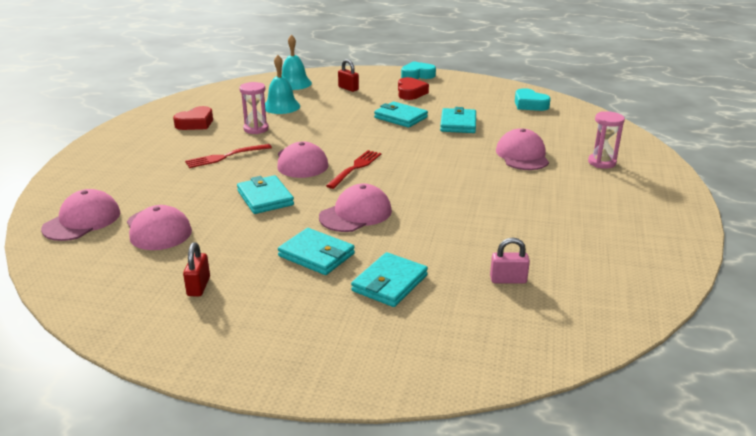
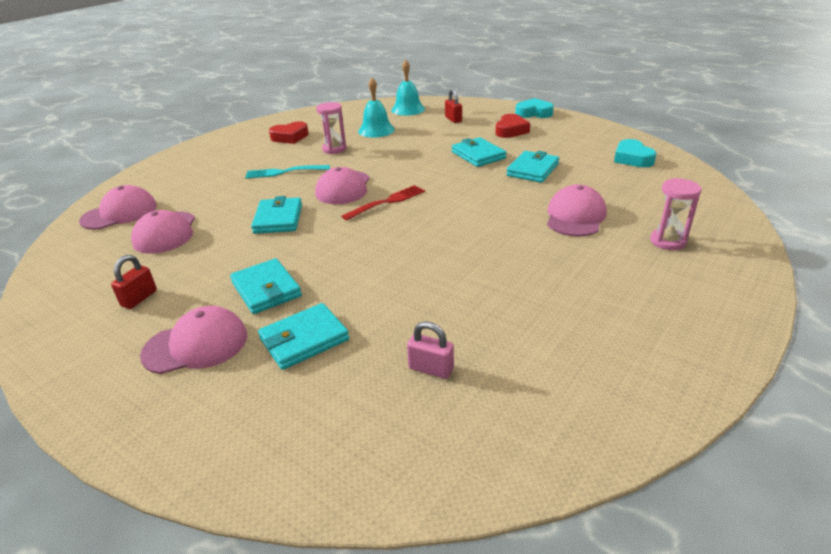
camera: 25 degrees right, 5 degrees up
red fork [185,144,272,168] -> turquoise fork [245,165,330,179]
pink cap [319,184,392,232] -> pink cap moved to [140,306,247,374]

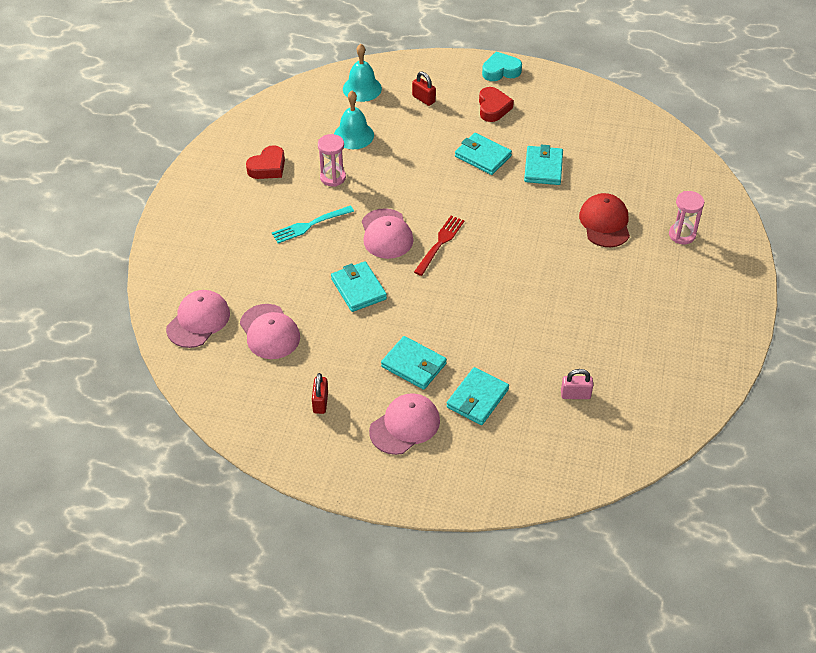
camera: 25 degrees left, 15 degrees up
pink cap [547,184,606,237] -> red cap [579,193,630,247]
turquoise heart [614,139,656,167] -> none

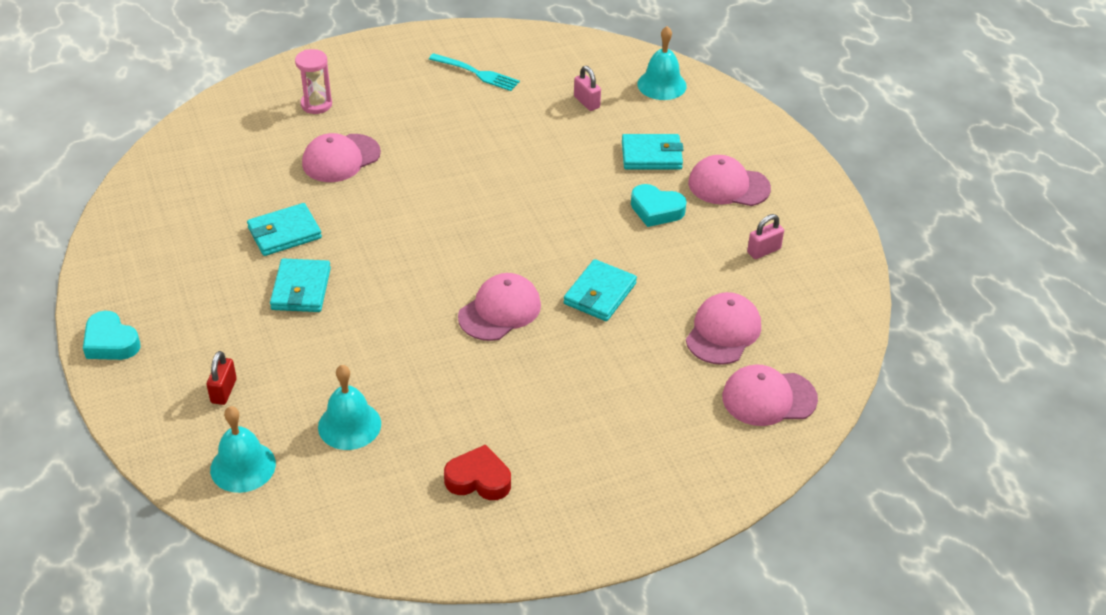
camera: 125 degrees left, 5 degrees down
turquoise fork [272,205,354,243] -> turquoise fork moved to [429,53,520,91]
red padlock [312,373,328,414] -> pink padlock [747,214,784,259]
pink hourglass [318,134,346,187] -> none
turquoise wallet [381,336,447,390] -> turquoise heart [631,184,687,227]
red fork [414,215,465,276] -> none
red heart [479,87,514,122] -> none
red cap [579,193,630,247] -> pink cap [302,133,381,182]
none -> turquoise bell [637,26,687,100]

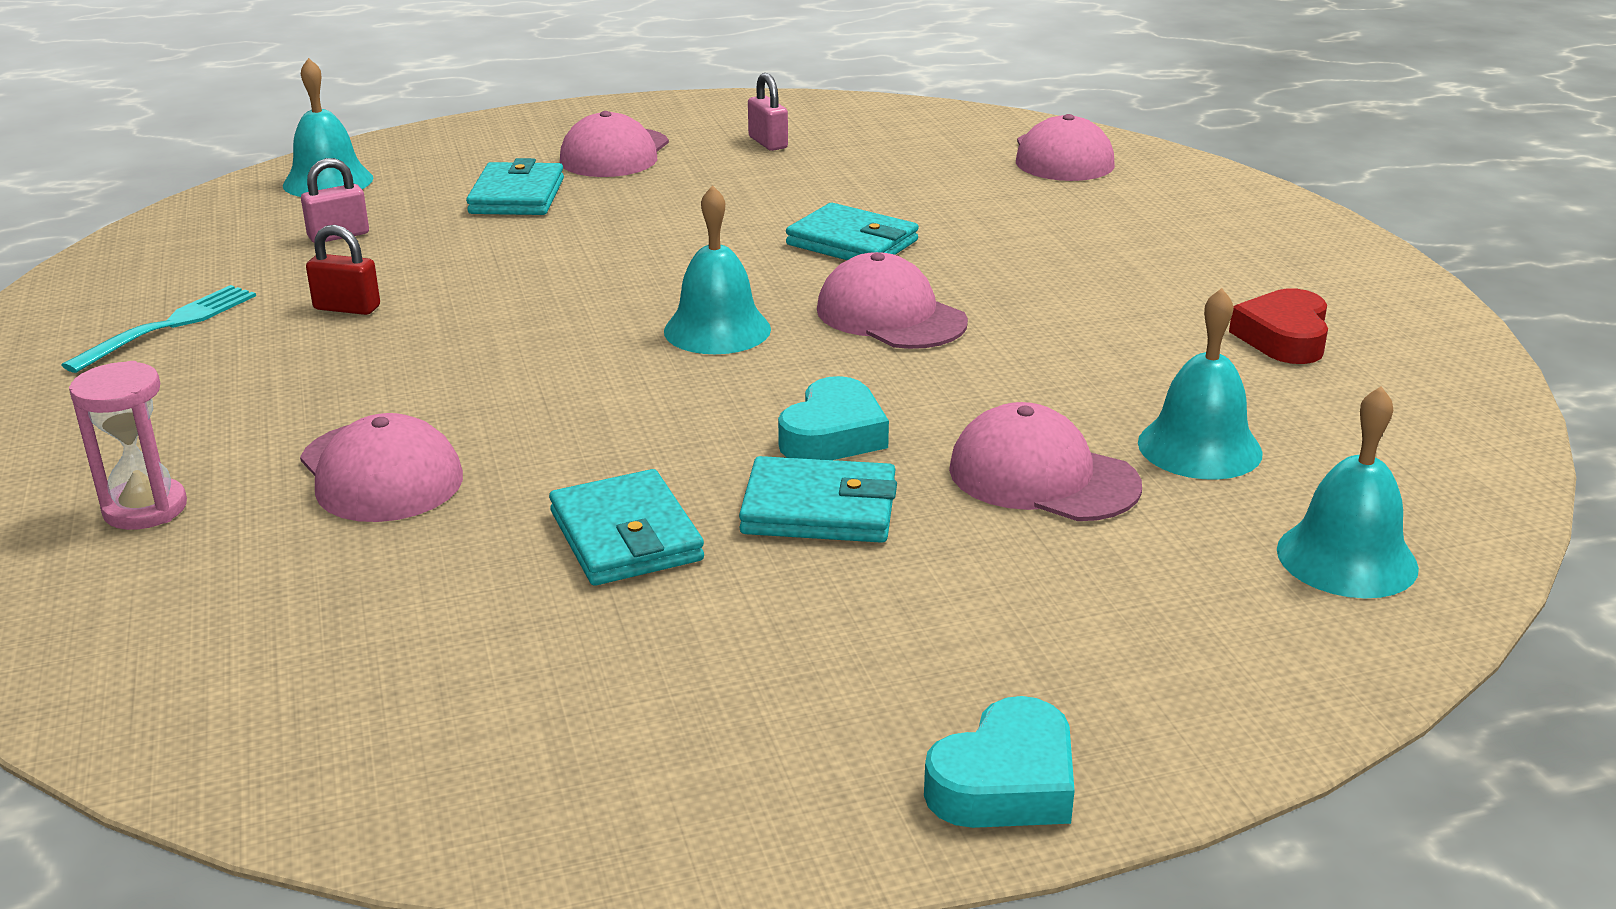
camera: 85 degrees left, 15 degrees down
red padlock [206,351,237,405] -> red padlock moved to [306,225,380,315]
turquoise heart [631,184,687,227] -> turquoise heart moved to [778,376,889,460]
pink cap [686,292,761,365] -> pink cap moved to [949,402,1142,521]
none -> turquoise bell [664,185,771,354]

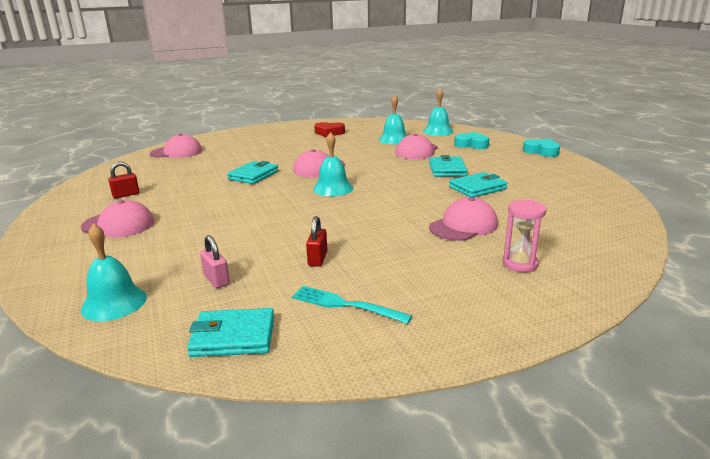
camera: 95 degrees left, 5 degrees down
turquoise wallet [466,158,564,215] -> turquoise wallet moved to [187,308,274,357]
pink padlock [748,73,788,151] -> red padlock [108,162,140,198]
turquoise heart [778,376,889,460] -> turquoise heart moved to [454,132,489,149]

